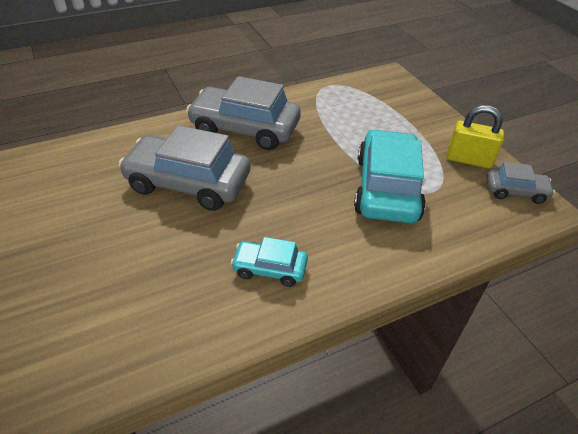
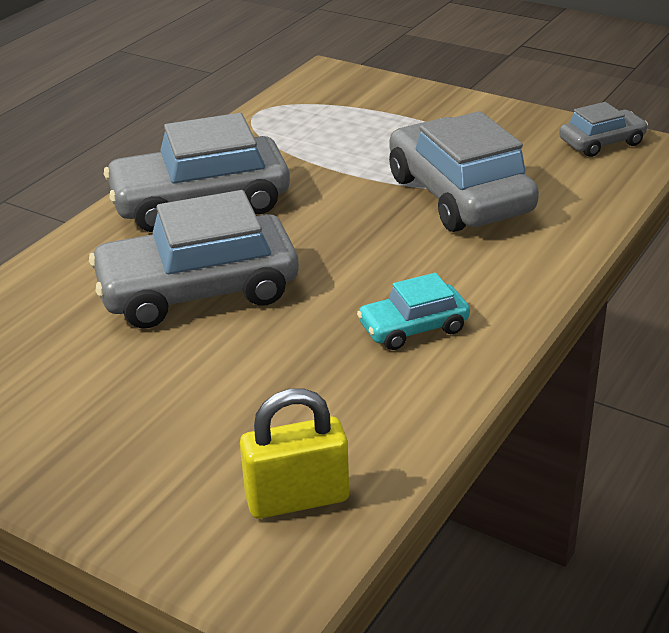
camera: 30 degrees left, 10 degrees down
turquoise car [354,129,426,223] -> grey car [389,111,539,232]
yellow padlock [446,105,504,169] -> yellow padlock moved to [240,388,349,519]

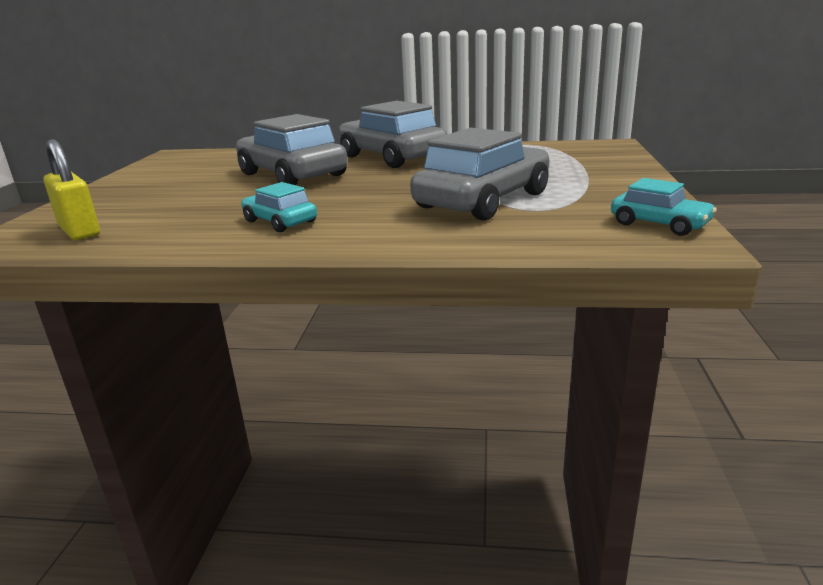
camera: 65 degrees right, 10 degrees down
grey car [559,102,648,157] -> turquoise car [611,178,717,236]

